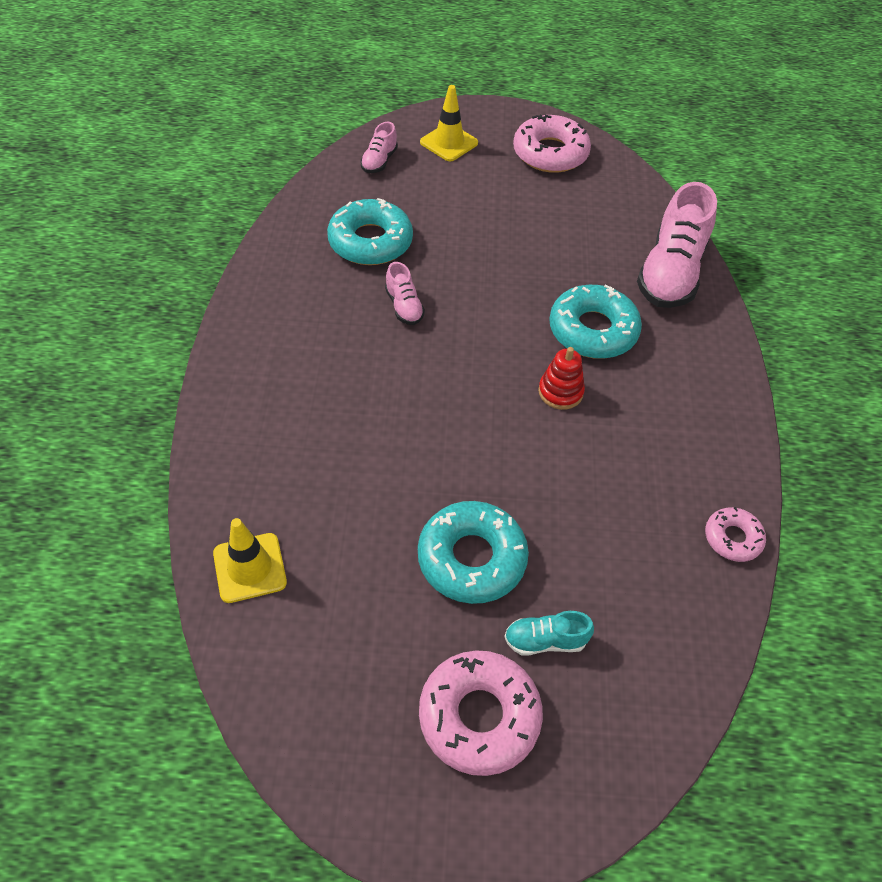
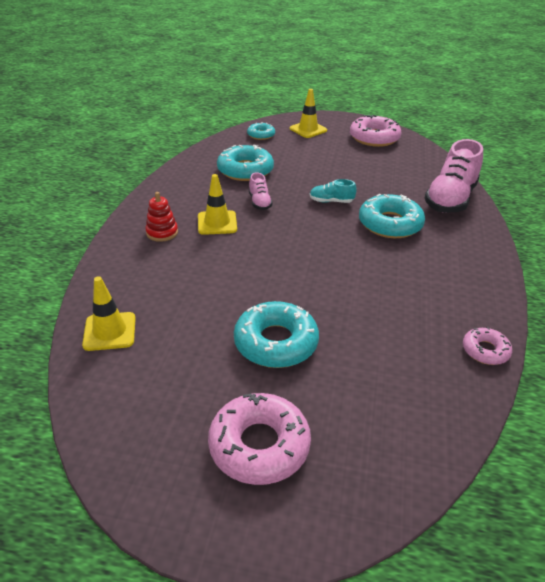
camera: 10 degrees right, 15 degrees down
pink shoe [360,122,398,173] -> turquoise donut [247,122,275,140]
turquoise shoe [504,611,594,655] -> turquoise shoe moved to [310,179,357,203]
red stacking toy [538,347,585,410] -> red stacking toy moved to [145,192,178,242]
none -> yellow traffic cone [198,174,237,235]

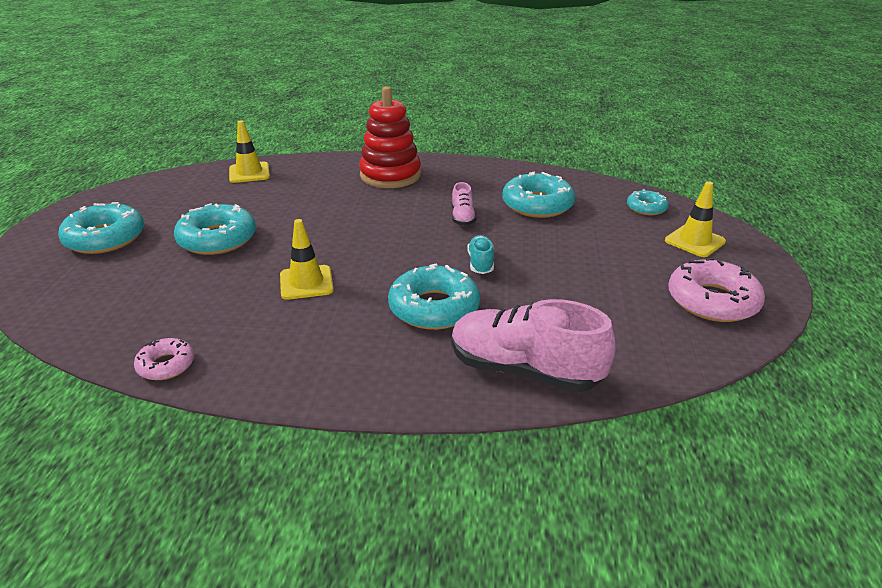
camera: 85 degrees right, 5 degrees down
red stacking toy [145,192,178,242] -> red stacking toy [359,86,421,188], size x1.95
yellow traffic cone [198,174,237,235] -> yellow traffic cone moved to [280,219,334,300]
pink donut [208,393,311,485] -> turquoise donut [58,202,144,254]
pink shoe [249,172,273,210] -> pink shoe turned 75 degrees counterclockwise [452,182,477,226]

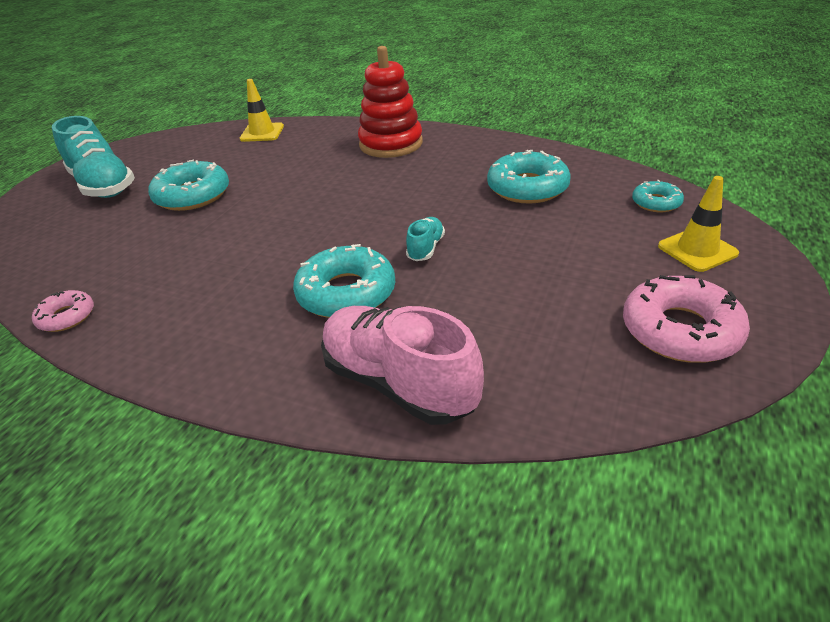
camera: 20 degrees right, 5 degrees up
turquoise donut [58,202,144,254] -> turquoise shoe [52,116,135,198]
yellow traffic cone [280,219,334,300] -> none
pink shoe [452,182,477,226] -> none

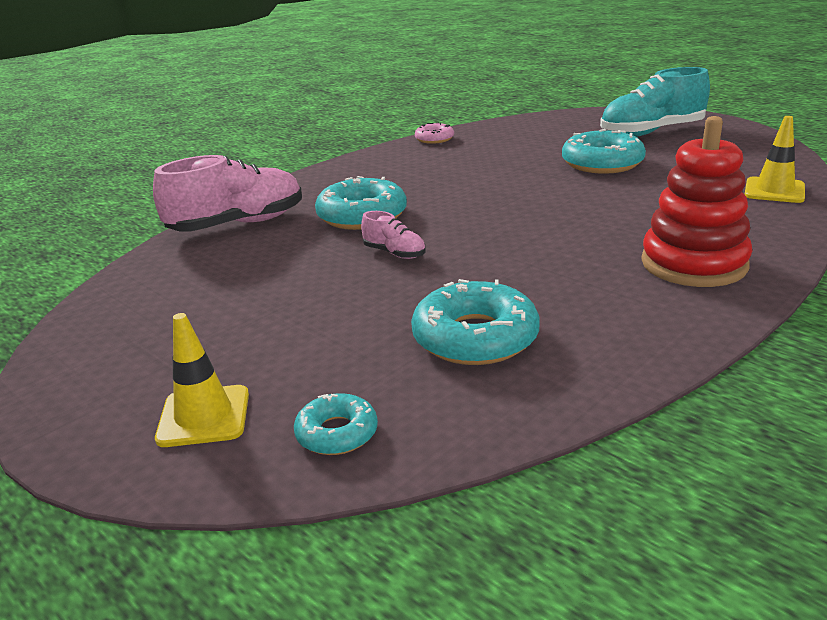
camera: 110 degrees right, 10 degrees down
turquoise shoe [406,217,445,261] -> pink shoe [361,211,425,259]
pink donut [623,275,750,363] -> none

